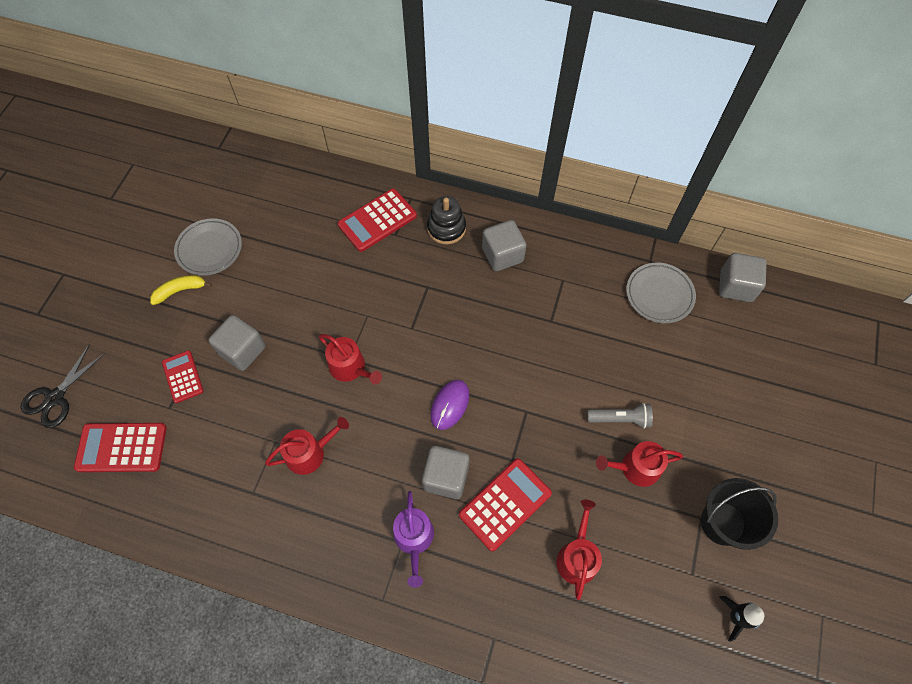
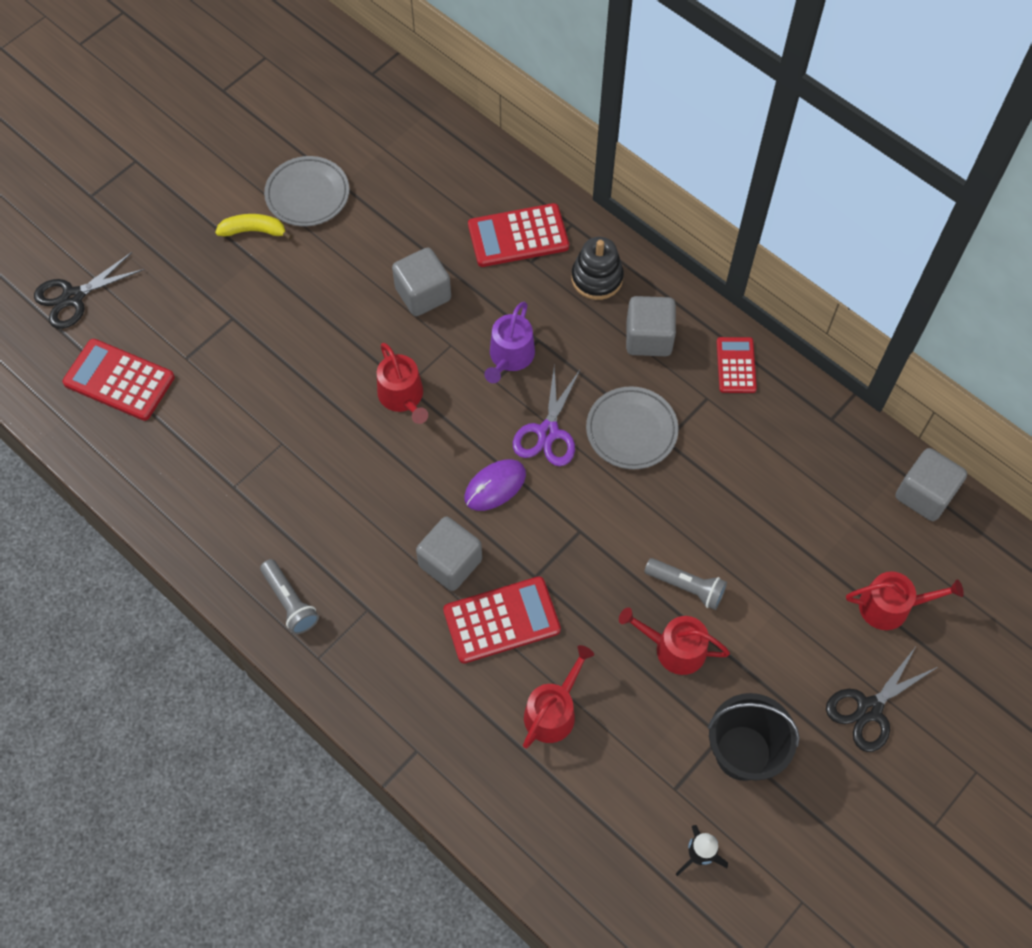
camera: 25 degrees right, 0 degrees up
red calculator [162,351,204,403] -> red calculator moved to [716,337,757,393]
grey cube [209,315,266,371] -> grey cube moved to [392,248,451,316]
red watering can [265,417,349,475] -> red watering can moved to [846,571,964,630]
purple watering can [393,491,434,587] -> purple watering can moved to [484,302,535,383]
grey plate [626,263,696,323] -> grey plate moved to [586,386,678,469]
none -> grey flashlight [260,559,319,634]
none -> purple scissors [513,366,580,466]
none -> black scissors [826,647,938,752]

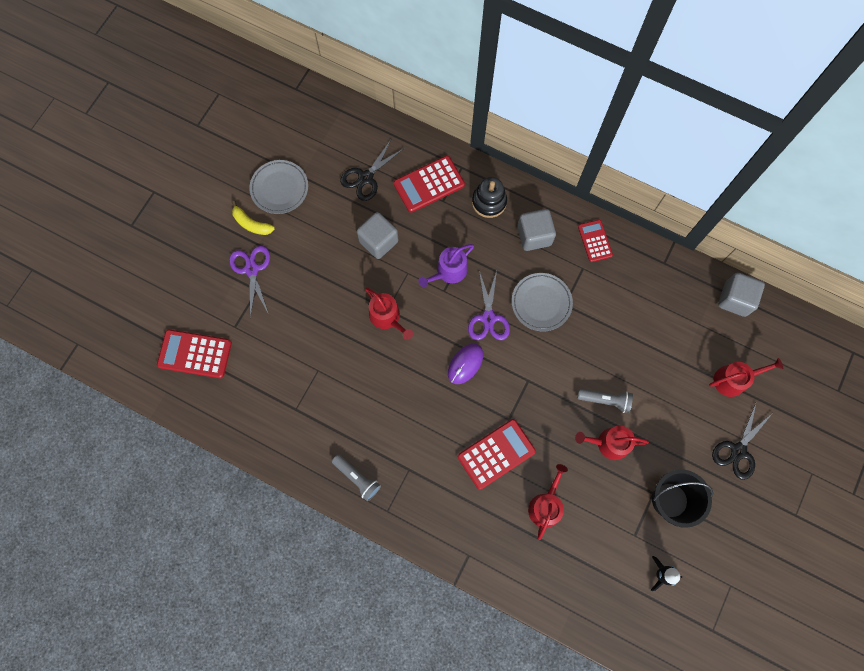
camera: 15 degrees left, 10 degrees up
black scissors [34,252,144,329] -> black scissors moved to [340,140,405,201]
yellow banana [215,214,292,240] -> yellow banana turned 135 degrees counterclockwise [232,201,275,235]
grey cube [416,517,482,591] -> none
purple watering can [484,302,535,383] -> purple watering can turned 45 degrees clockwise [418,244,474,288]
none -> purple scissors [229,246,270,318]

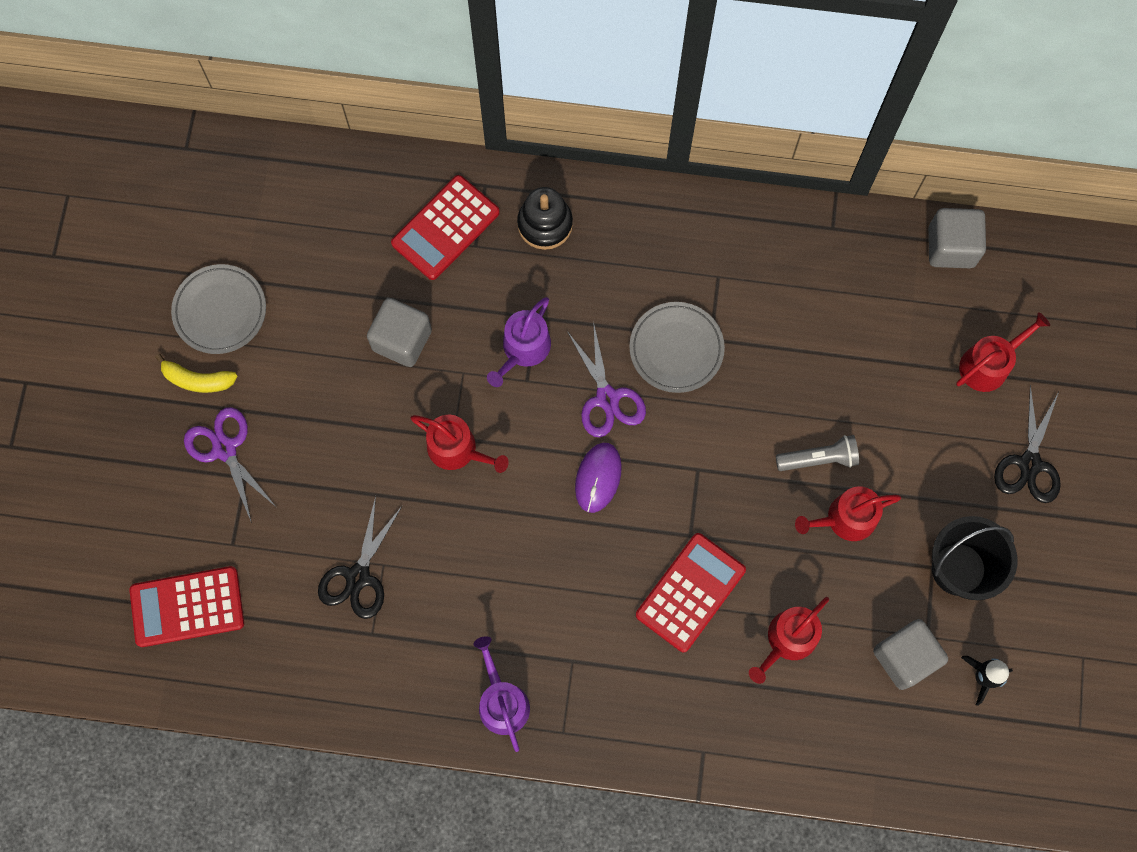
camera: 20 degrees left, 0 degrees up
grey flashlight [332,454,381,501] -> purple watering can [473,636,530,752]
black scissors [340,140,405,201] -> black scissors moved to [318,496,403,619]
grey cube [517,209,556,251] -> grey cube moved to [873,619,948,690]
red watering can [528,464,568,540] -> red watering can turned 135 degrees counterclockwise [749,597,829,684]
red calculator [578,220,613,262] -> none

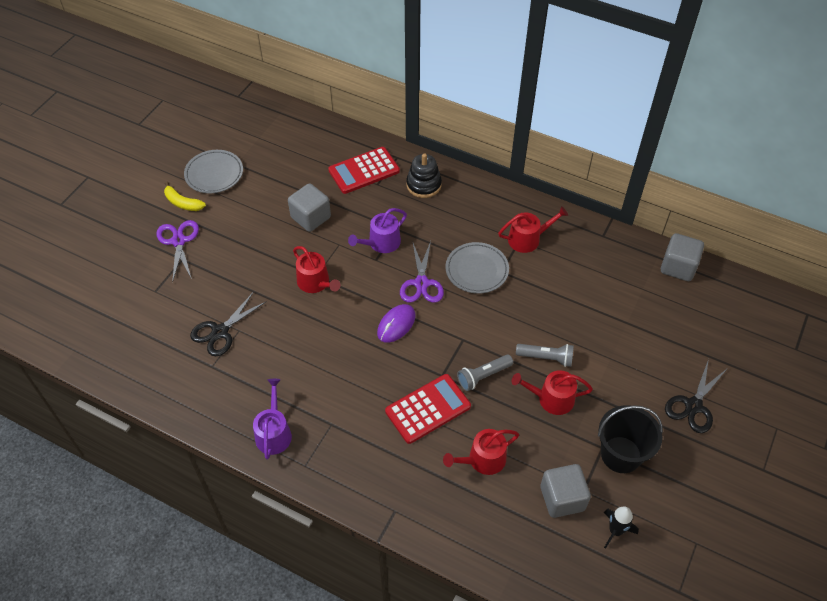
camera: 20 degrees right, 20 degrees down
red calculator [129,566,244,647] -> none
red watering can [956,312,1050,392] -> red watering can moved to [498,206,568,253]
none -> grey flashlight [457,355,513,391]

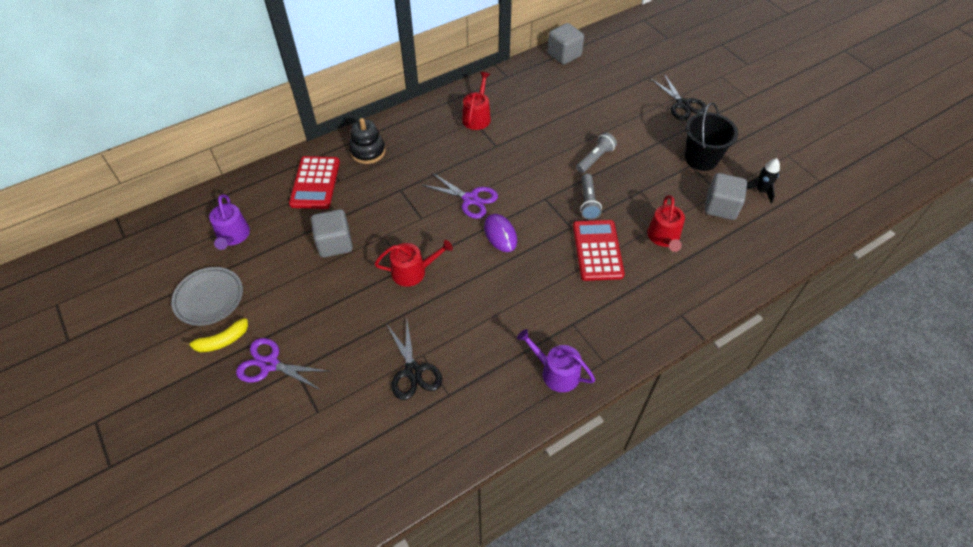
camera: 60 degrees left, 0 degrees up
purple watering can [348,208,407,253] -> purple watering can moved to [209,194,250,250]
grey plate [445,242,509,294] -> none
red watering can [512,370,593,415] -> none

